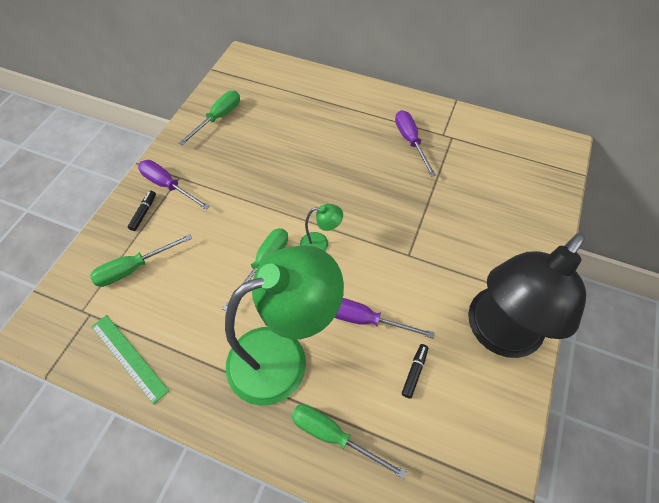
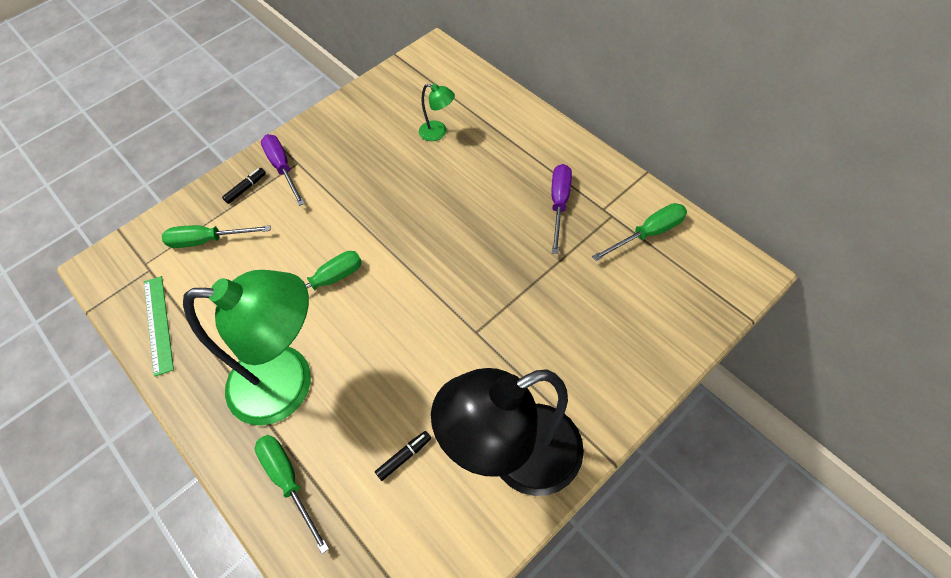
camera: 30 degrees right, 0 degrees up
green screwdriver [179,91,240,146] -> green screwdriver moved to [592,203,687,261]
green lamp [300,204,343,251] -> green lamp moved to [419,84,455,141]
purple screwdriver [334,298,435,338] -> none

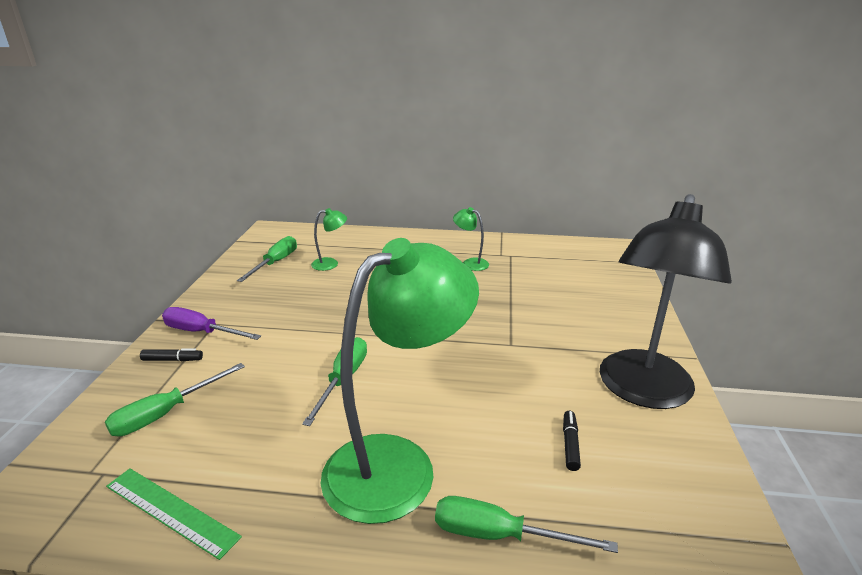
camera: 45 degrees left, 30 degrees down
black marker [222,168,266,204] -> black marker turned 90 degrees clockwise [140,349,203,361]
purple screwdriver [551,164,572,254] -> green lamp [453,207,489,271]
green screwdriver [592,203,687,261] -> green screwdriver moved to [237,236,297,282]

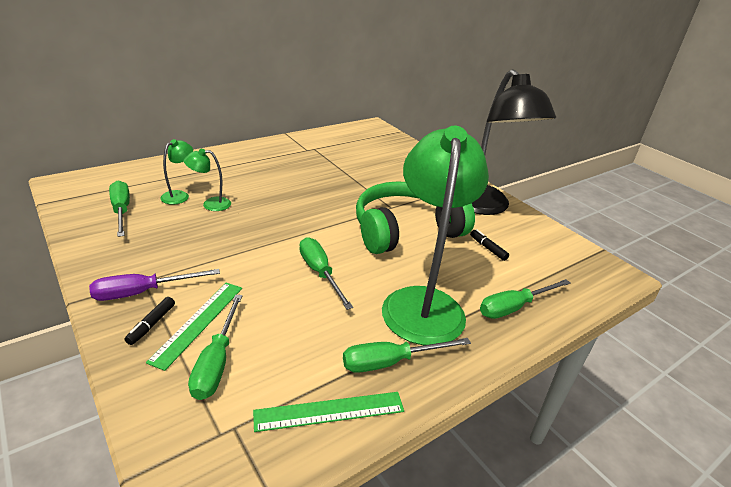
camera: 45 degrees left, 5 degrees up
black marker [140,349,203,361] -> black marker turned 150 degrees clockwise [125,297,175,345]
green lamp [453,207,489,271] -> green lamp moved to [184,149,231,211]
none -> green ruler [146,283,242,371]
none -> green screwdriver [343,338,471,373]
none -> green headphones [356,181,475,254]

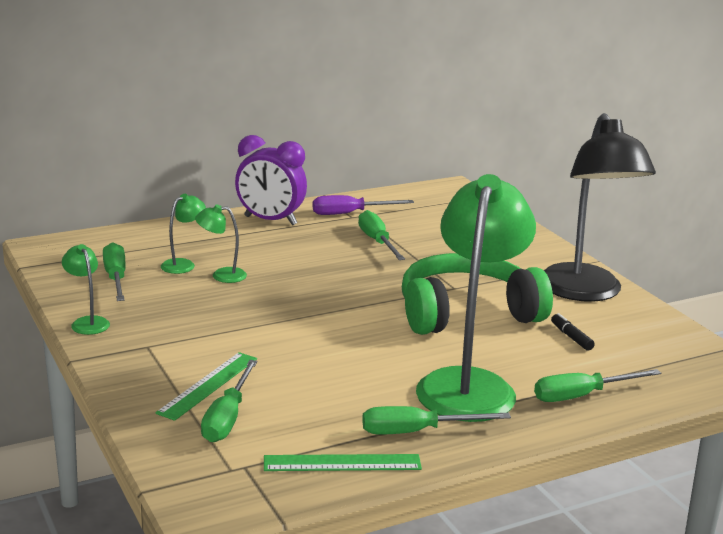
camera: 10 degrees right, 10 degrees down
purple screwdriver [89,269,220,301] -> purple screwdriver moved to [313,195,414,215]
black marker [125,297,175,345] -> none
green screwdriver [299,237,353,310] -> green screwdriver moved to [358,210,405,260]
none -> green lamp [62,244,110,335]
none -> purple clock [235,135,307,225]

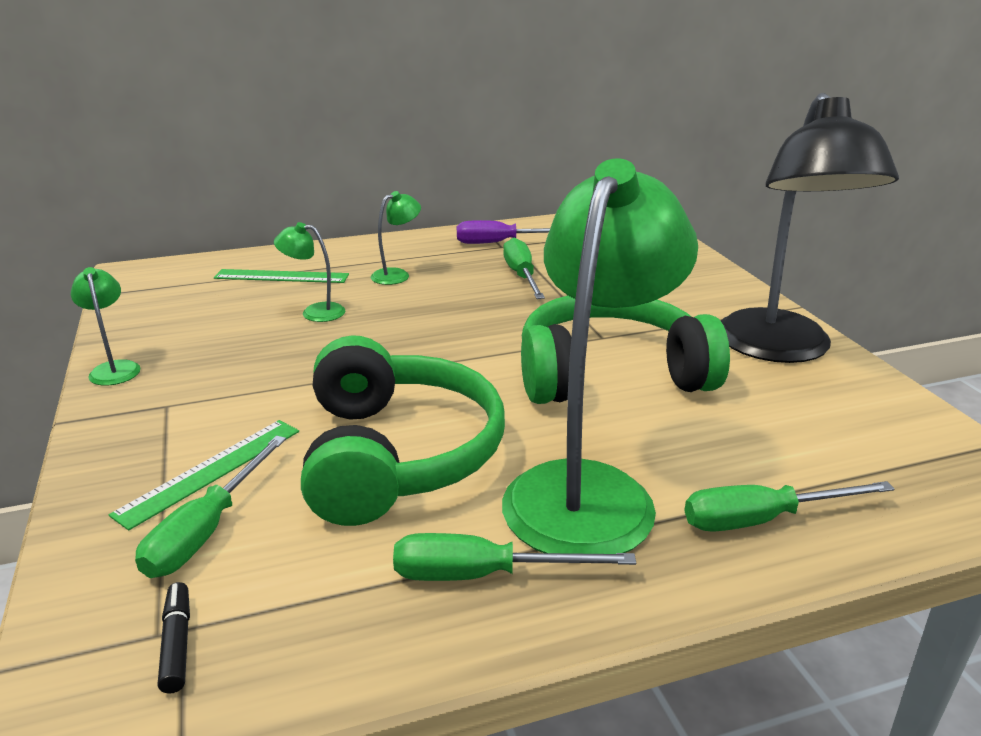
camera: 10 degrees right, 5 degrees up
green screwdriver [103,242,126,301] -> none
green lamp [161,194,206,274] -> green lamp moved to [371,191,421,285]
purple clock [235,135,307,225] -> none
green ruler [264,454,422,471] -> green ruler moved to [214,269,349,283]
black marker [551,313,595,351] -> black marker moved to [158,582,190,694]
none -> green headphones [301,335,505,526]

